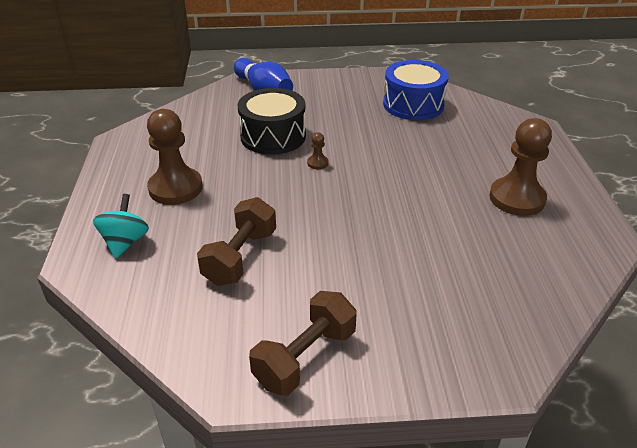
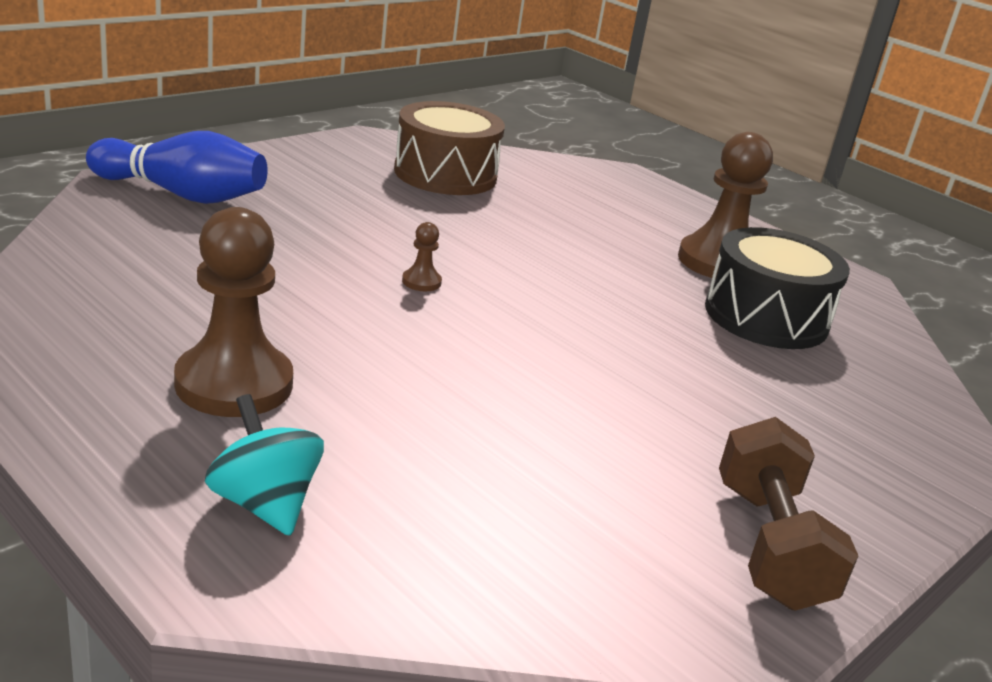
camera: 45 degrees left, 10 degrees down
brown dumbbell [197,197,276,286] -> none
black drum [237,88,306,155] -> black drum moved to [705,227,850,349]
blue drum [383,60,449,120] -> brown drum [394,101,505,195]

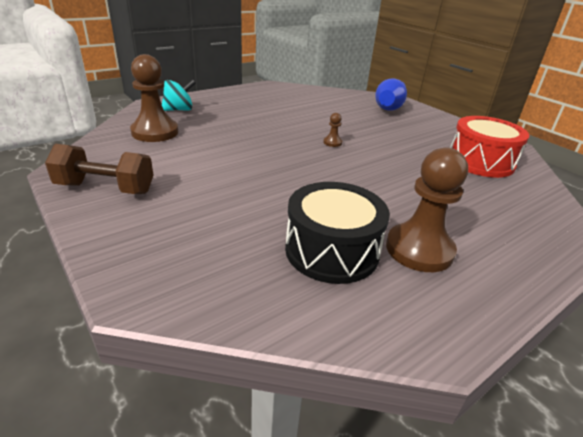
camera: 100 degrees right, 5 degrees up
brown pawn [174,207,293,417] -> brown pawn moved to [130,54,178,142]
brown drum [394,101,505,195] -> red drum [450,116,529,178]

